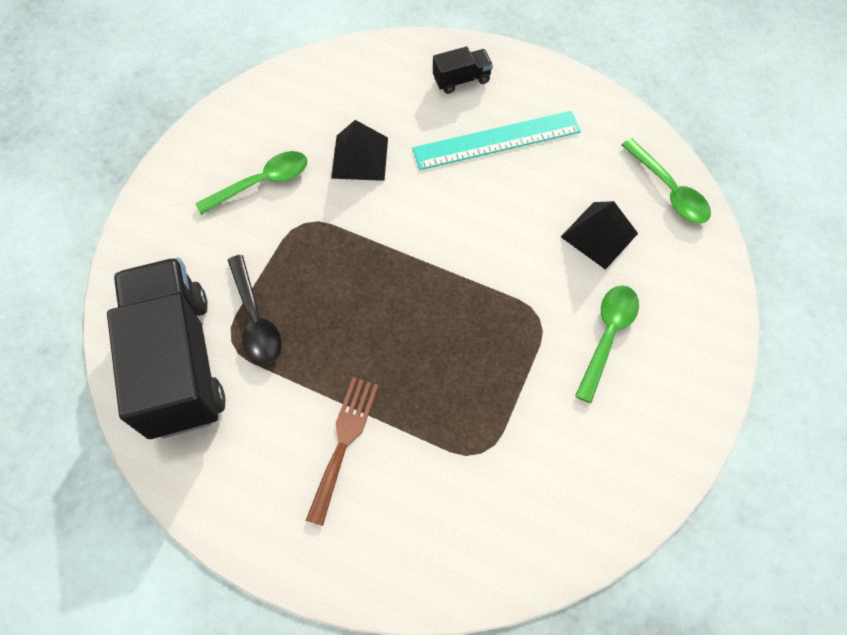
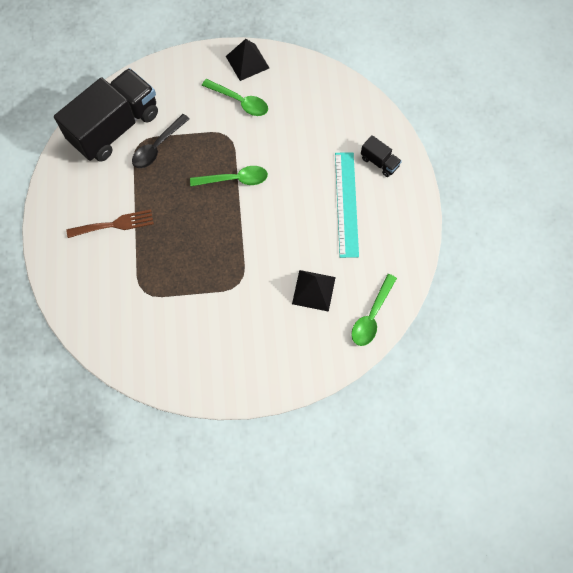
camera: 60 degrees right, 5 degrees up
black pyramid [331,120,388,181] -> black pyramid moved to [226,39,269,81]
turquoise ruler [412,111,581,170] -> turquoise ruler turned 45 degrees clockwise [335,152,359,258]
green spoon [575,285,639,403] -> green spoon moved to [190,166,268,186]

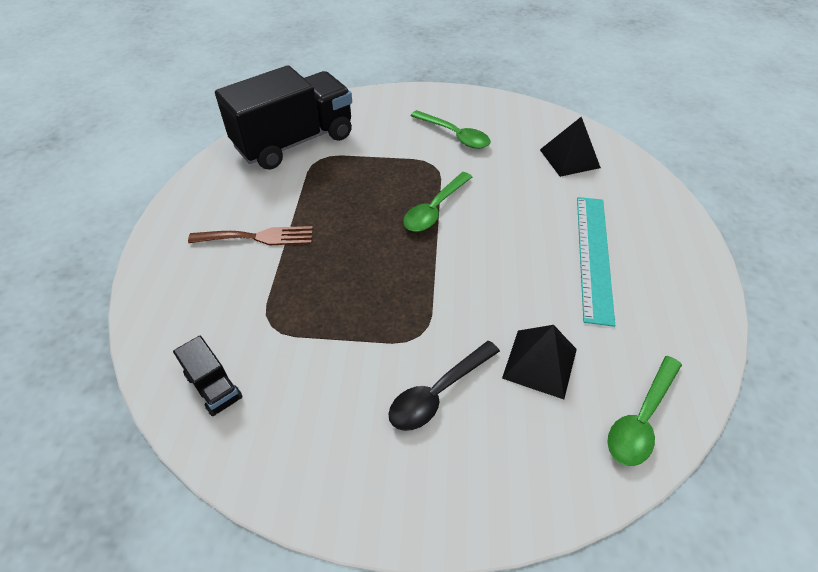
camera: 10 degrees right, 20 degrees down
black spoon [132,114,189,168] -> black spoon moved to [388,341,500,431]
green spoon [190,166,268,186] -> green spoon turned 120 degrees clockwise [403,172,472,232]
black pyramid [226,39,269,81] -> black pyramid moved to [540,116,601,177]
black truck [361,135,402,177] -> black truck moved to [173,336,242,416]

